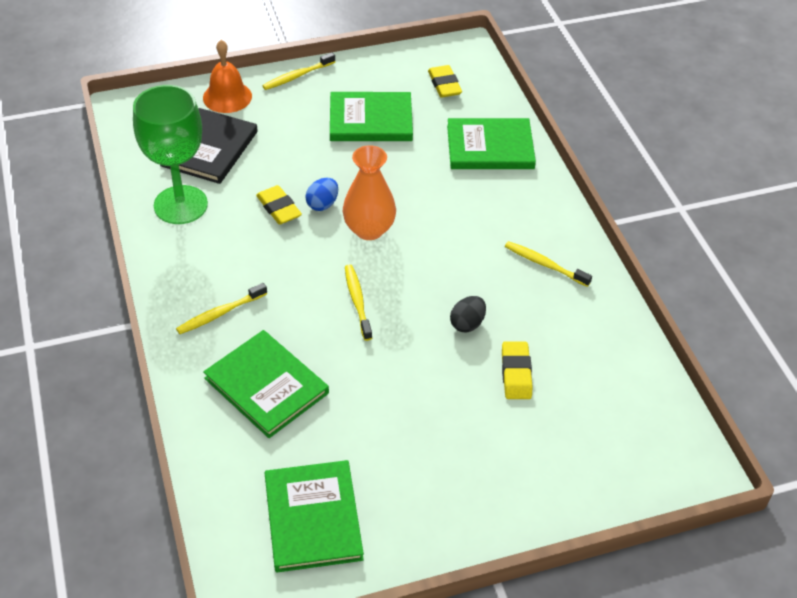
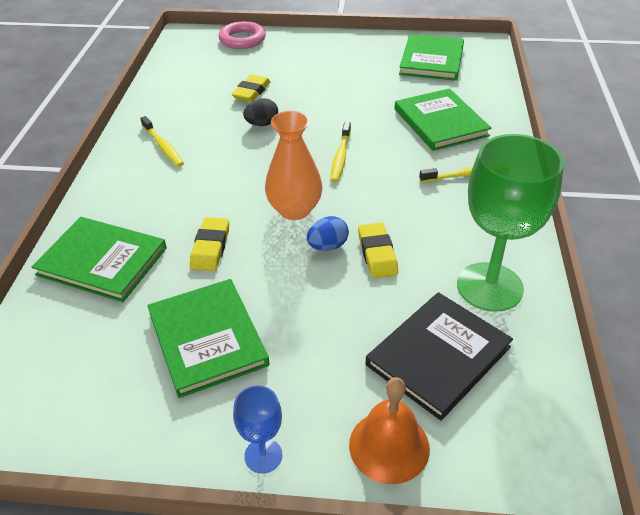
camera: 155 degrees left, 5 degrees down
yellow toothbrush [262,52,335,90] -> blue goblet [233,386,282,474]
green book [330,92,413,141] -> green book turned 45 degrees clockwise [147,279,269,398]
yellow eraser [428,65,462,98] -> yellow eraser moved to [190,217,229,271]
none -> pink ring [219,21,266,49]

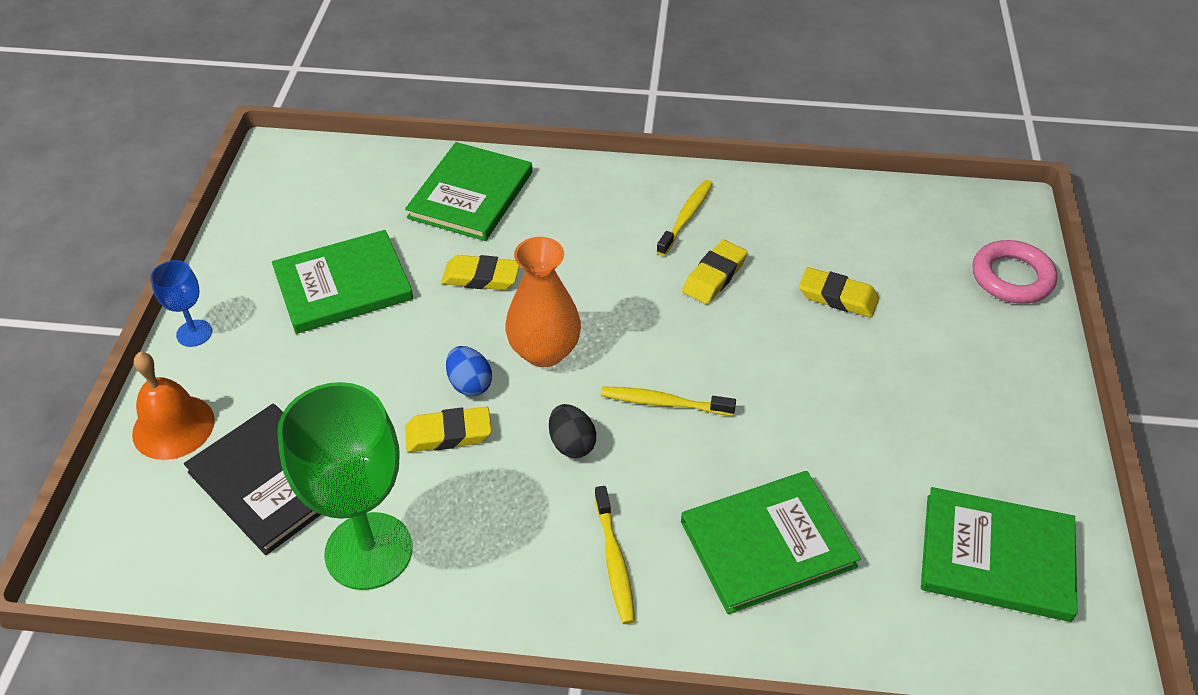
camera: 90 degrees right, 5 degrees up
yellow toothbrush [140,116,184,167] -> yellow toothbrush turned 150 degrees clockwise [656,180,713,256]
black egg [243,98,278,126] -> black egg moved to [549,404,596,458]
none -> yellow eraser [682,240,748,304]

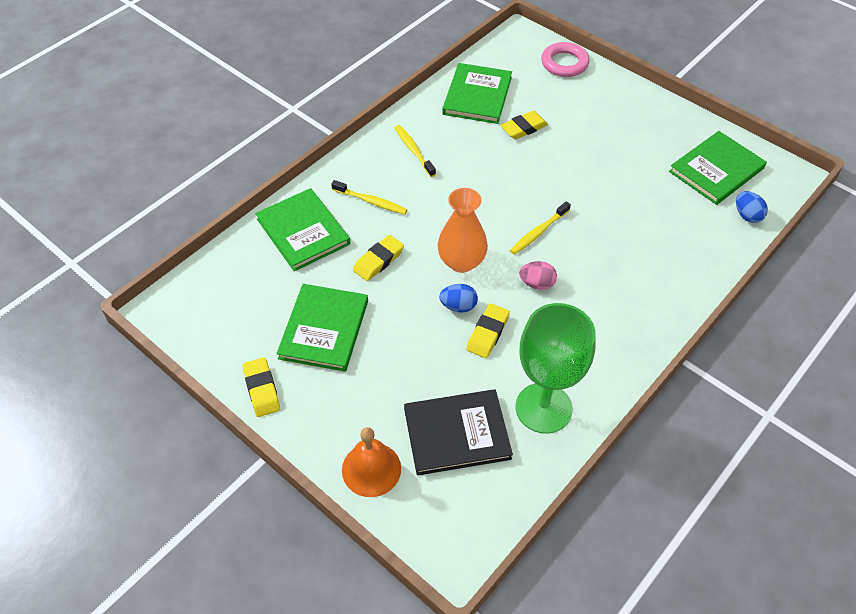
camera: 55 degrees left, 5 degrees up
blue goblet [150,260,212,347] -> none
black egg [549,404,596,458] -> pink egg [519,261,557,290]
yellow toothbrush [595,486,635,624] -> yellow toothbrush moved to [331,180,407,215]
green book [681,471,861,614] -> green book moved to [442,63,512,124]
yellow eraser [682,240,748,304] -> yellow eraser moved to [243,357,280,417]
none -> blue egg [736,191,768,223]

